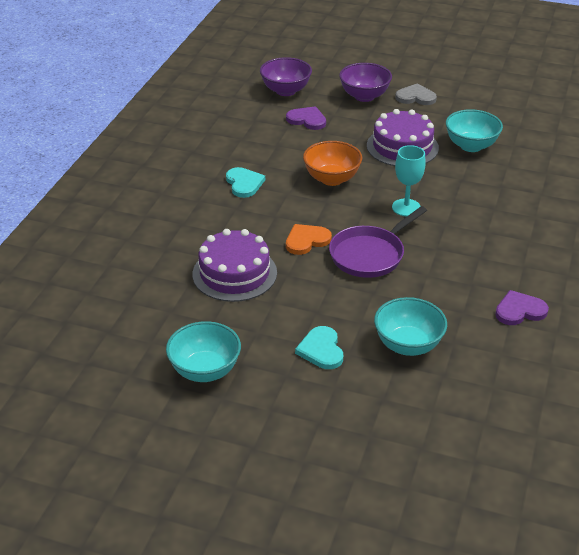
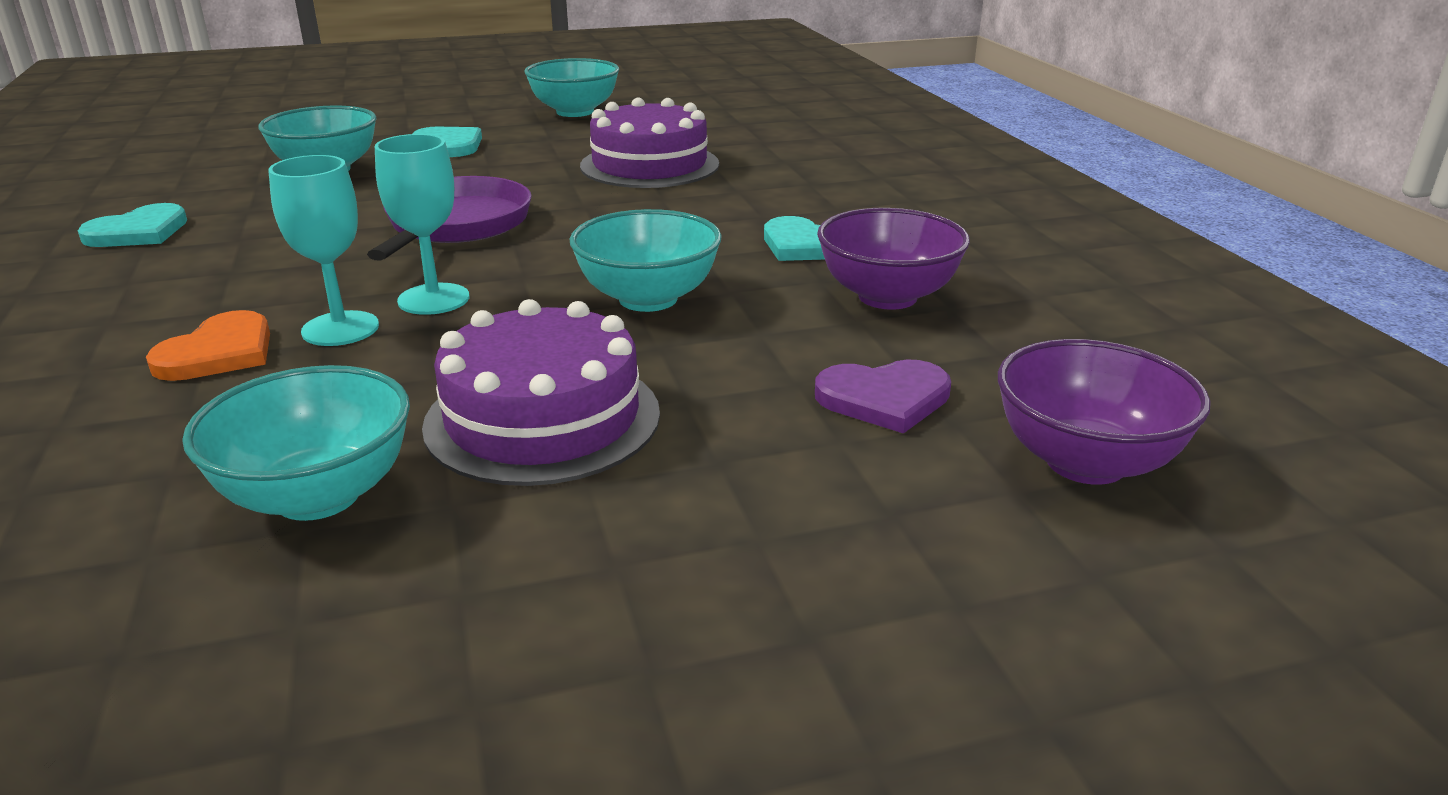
camera: 145 degrees right, 10 degrees down
orange heart [286,224,332,255] -> orange heart moved to [146,310,270,381]
orange bowl [303,141,362,186] -> turquoise bowl [570,209,722,312]
purple bowl [339,63,392,102] -> purple bowl moved to [817,208,970,310]
grey heart [395,84,437,105] -> none
purple heart [495,290,549,325] -> turquoise heart [78,203,187,247]
none -> turquoise goblet [268,155,379,346]

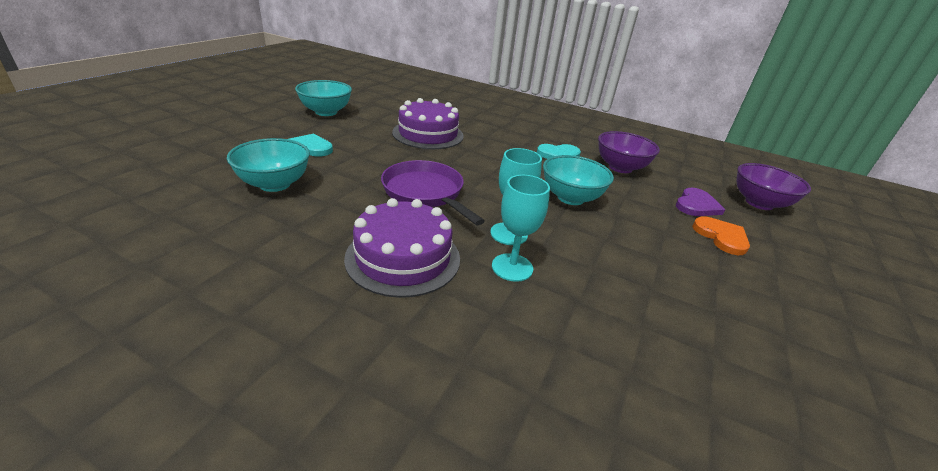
camera: 50 degrees left, 5 degrees up
turquoise heart [78,203,187,247] -> none
orange heart [146,310,270,381] -> orange heart moved to [692,216,750,255]
turquoise bowl [182,365,410,521] -> none
purple cake [422,299,660,486] -> purple cake moved to [344,198,460,298]

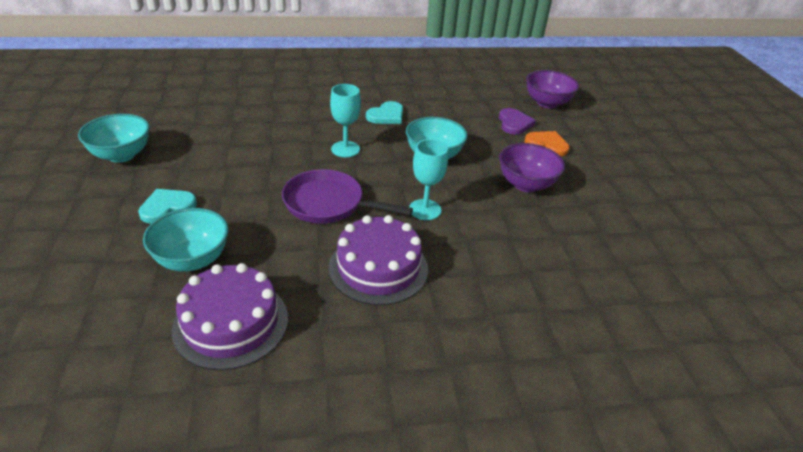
camera: 35 degrees left, 5 degrees up
purple cake [392,98,464,149] -> purple cake moved to [172,263,288,370]
turquoise goblet [492,175,550,282] -> turquoise goblet moved to [330,84,361,157]
purple bowl [598,131,660,173] -> purple bowl moved to [499,143,565,192]

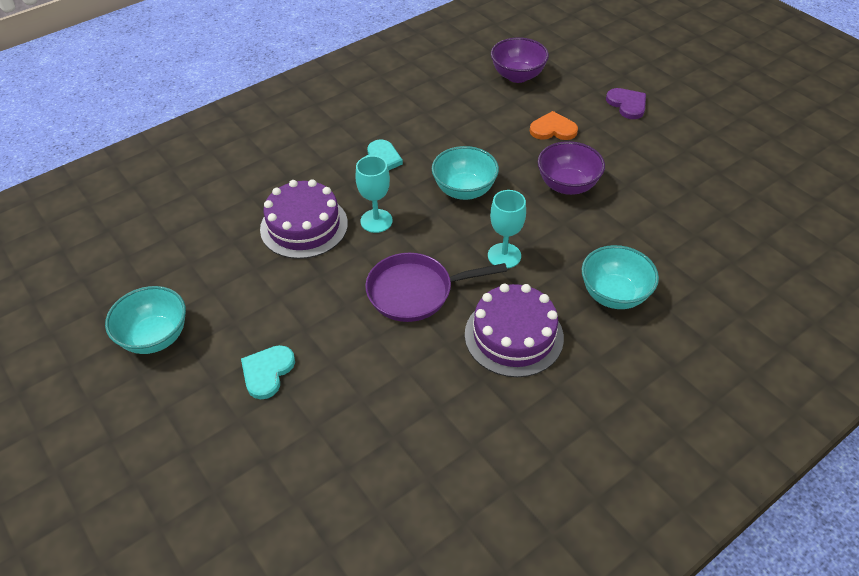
camera: 25 degrees left, 10 degrees up
turquoise bowl [143,208,228,272] -> turquoise bowl moved to [582,245,659,309]
purple cake [172,263,288,370] -> purple cake moved to [260,179,348,259]
purple heart [499,108,536,134] -> purple heart moved to [606,88,646,119]

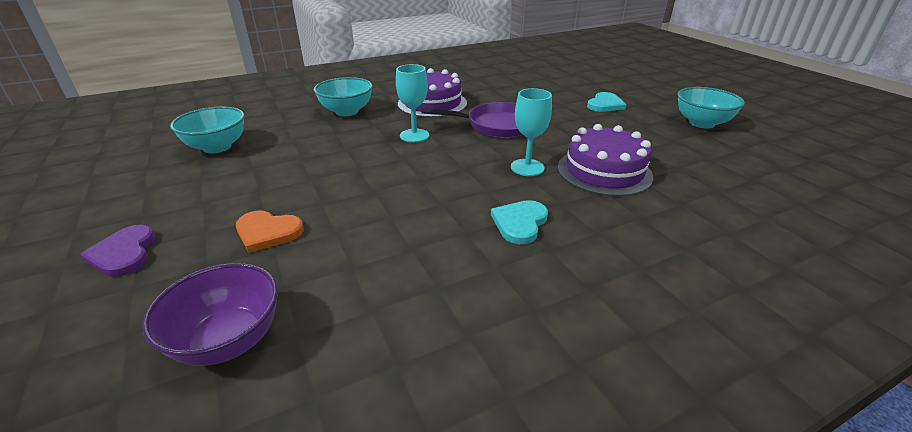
camera: 170 degrees left, 15 degrees down
turquoise bowl [432,146,499,200] -> turquoise bowl moved to [170,106,245,153]
purple bowl [538,141,605,195] -> none

